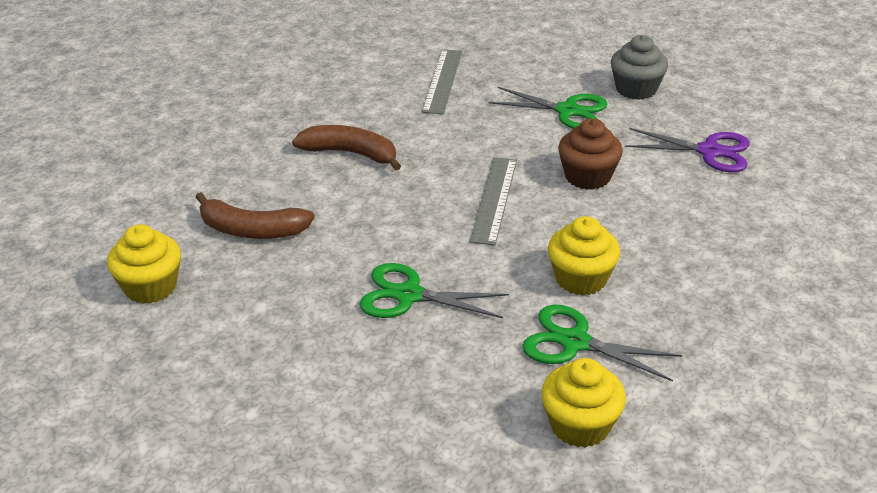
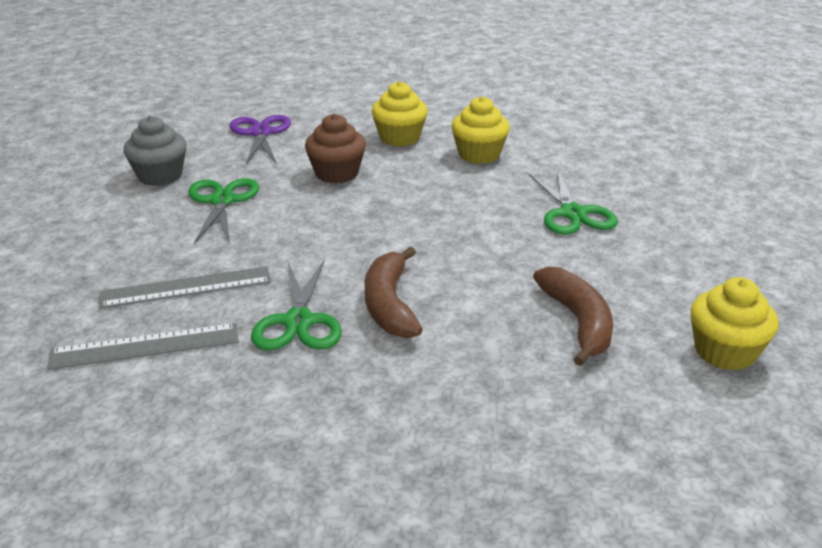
camera: 115 degrees left, 5 degrees down
grey ruler [470,157,517,245] -> grey ruler moved to [47,323,239,370]
green scissors [522,305,682,381] -> green scissors moved to [251,259,342,350]
yellow cupcake [541,358,626,448] -> yellow cupcake moved to [371,81,428,147]

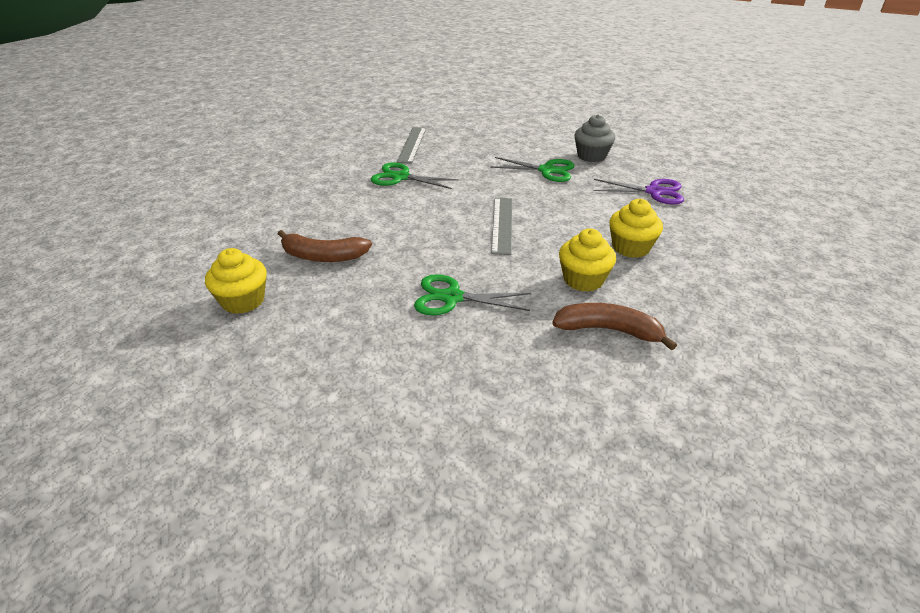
camera: 110 degrees right, 5 degrees up
grey ruler [99,266,271,309] -> grey ruler moved to [491,198,512,255]
brown cupcake [305,114,366,184] -> none
brown banana [364,247,423,338] -> brown banana moved to [552,303,677,351]

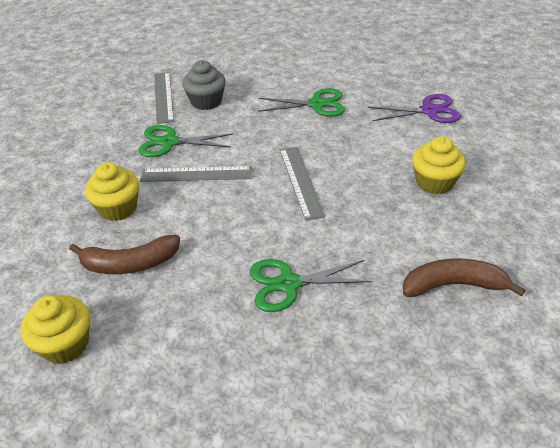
camera: 15 degrees left, 5 degrees up
yellow cupcake [559,229,616,292] -> yellow cupcake moved to [85,162,139,221]
grey cupcake [574,114,615,162] -> grey cupcake moved to [182,60,226,110]
none -> grey ruler [140,166,252,182]

